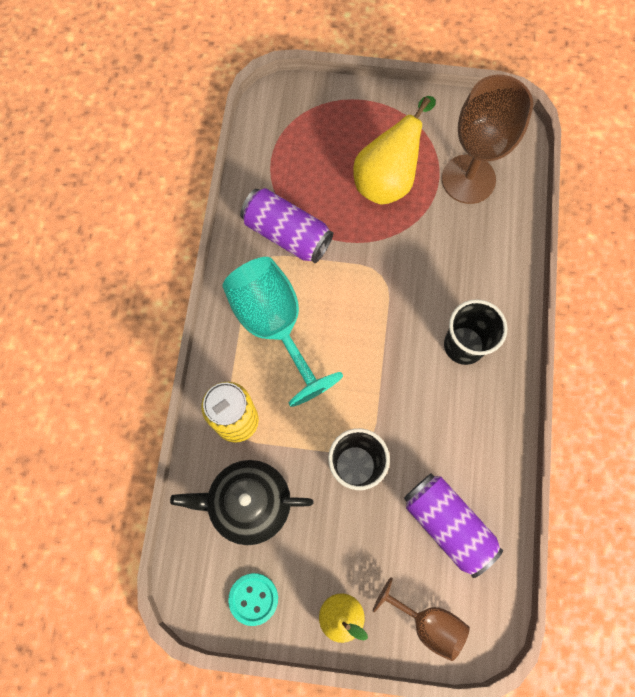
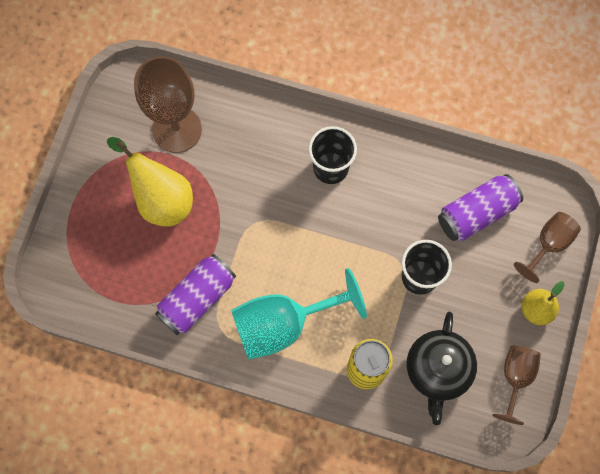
camera: 80 degrees left, 0 degrees up
turquoise button [228,573,278,626] -> brown goblet [493,345,541,425]

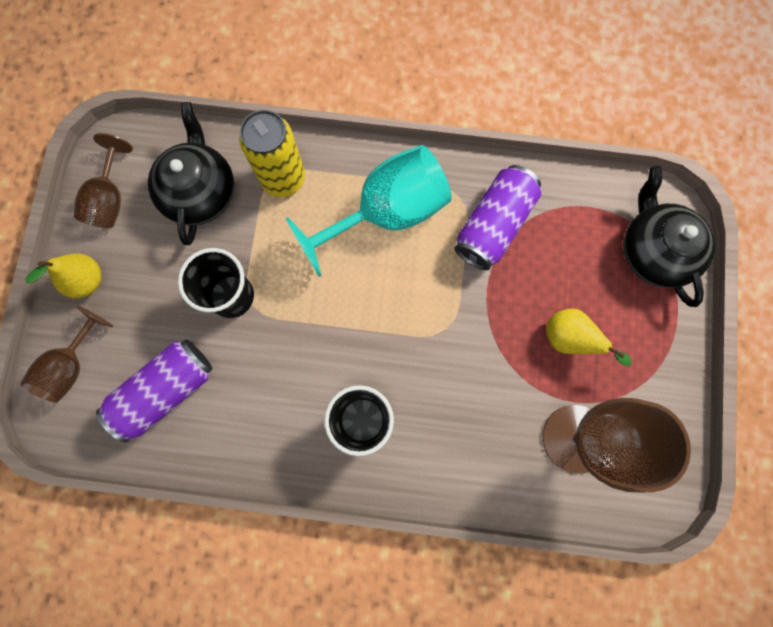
camera: 170 degrees right, 5 degrees up
yellow pear [107,137,193,227] -> yellow pear [546,309,631,366], size x0.62
none -> black teapot [623,166,715,307]

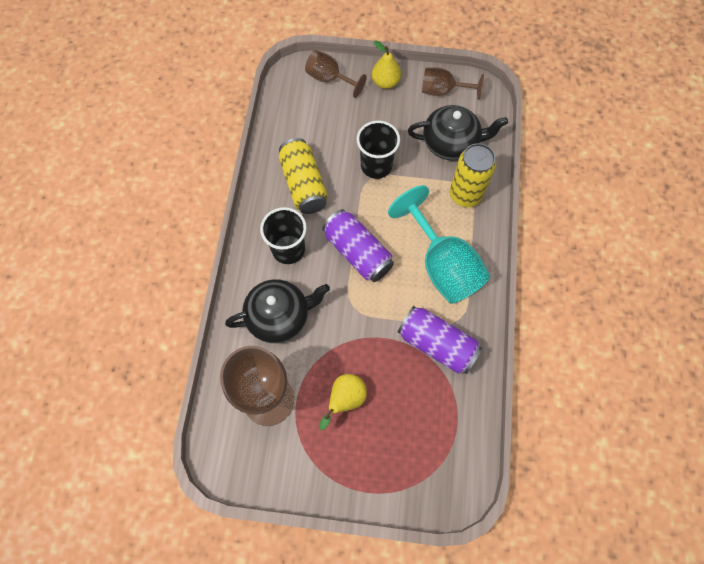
camera: 90 degrees right, 10 degrees down
purple can [96,340,212,442] -> purple can moved to [322,209,394,282]
black teapot [623,166,715,307] -> black teapot moved to [225,279,330,343]
none -> yellow can [279,138,328,214]

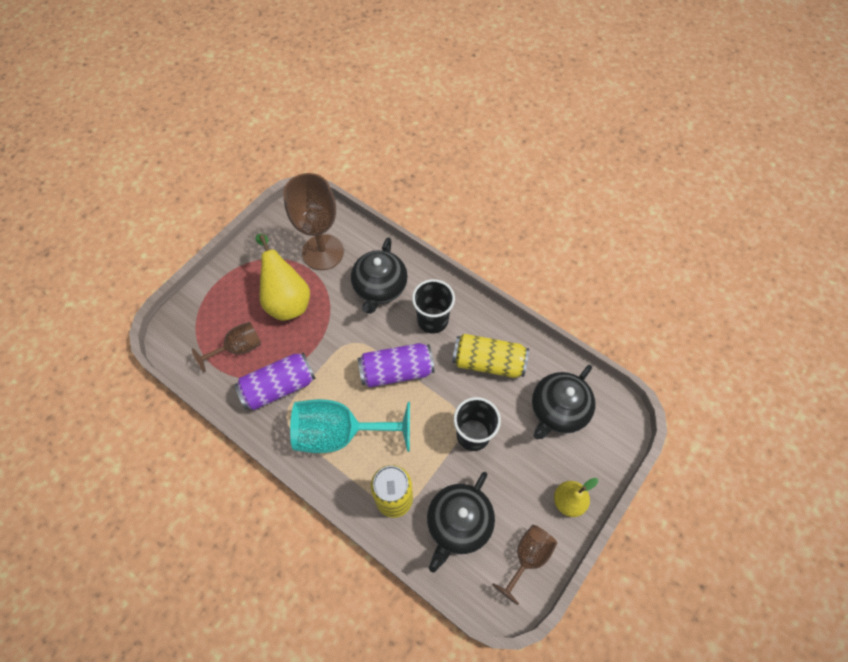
camera: 120 degrees right, 5 degrees down
brown goblet [305,50,367,98] -> brown goblet moved to [192,322,261,372]
yellow pear [319,374,367,430] -> yellow pear [256,234,310,321], size x1.62
none -> black teapot [532,365,595,439]

